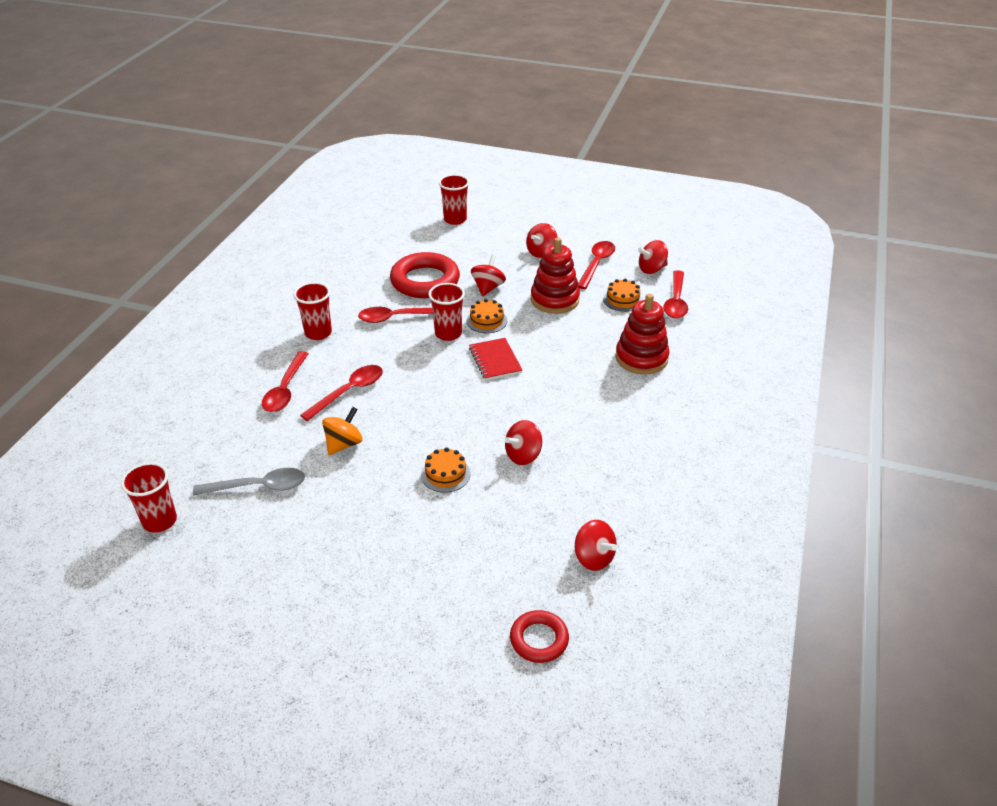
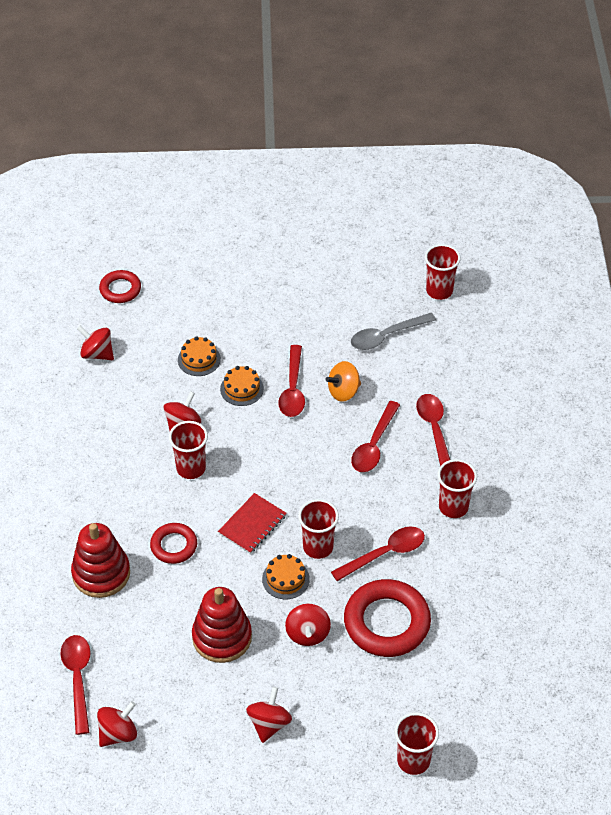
camera: 160 degrees right, 10 degrees up
orange spinning top [322,407,363,455] -> orange spinning top turned 45 degrees clockwise [325,361,361,402]
red notebook [469,338,522,380] -> red notebook turned 75 degrees clockwise [218,493,287,554]
red spoon [578,241,615,289] -> red spoon moved to [278,345,305,417]
orange cake [603,278,643,312] -> orange cake moved to [178,336,221,376]
none -> red ring [150,523,197,564]
none -> red cup [169,421,208,479]

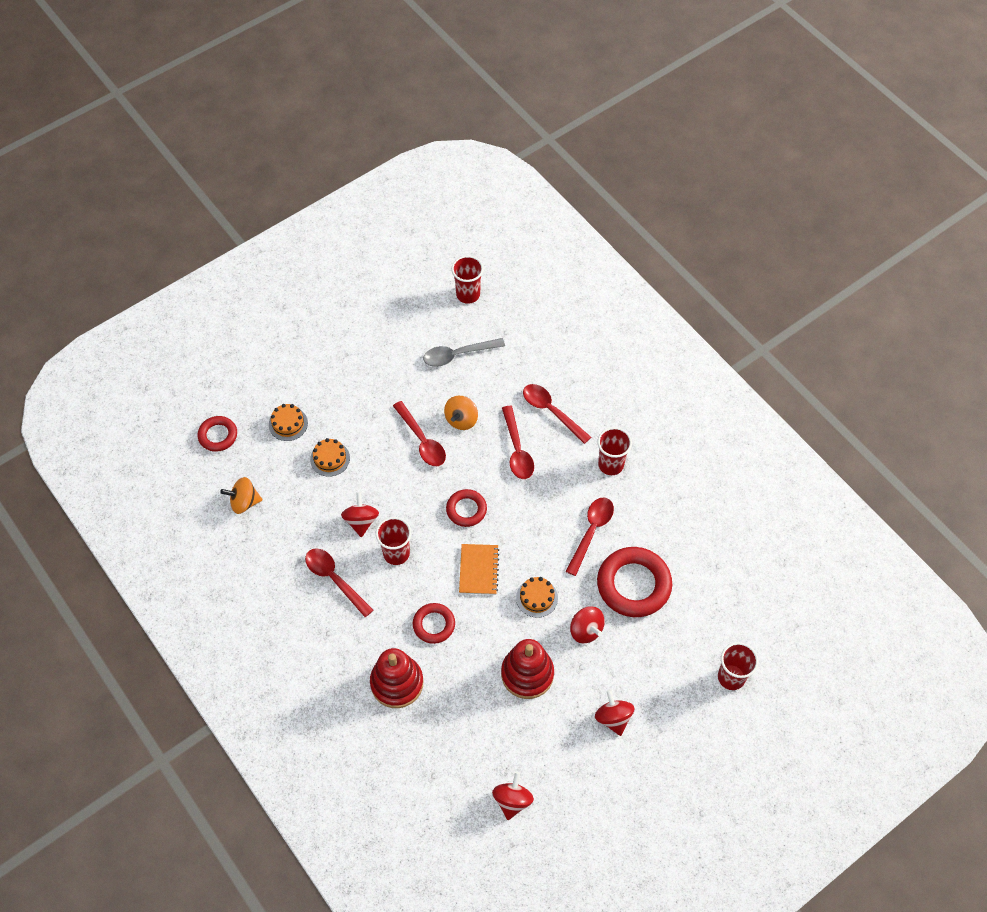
camera: 35 degrees left, 10 degrees up
red spoon [61,635,91,735] -> red spoon moved to [305,548,373,617]
red spinning top [77,326,114,360] -> orange spinning top [220,477,262,514]
red notebook [218,493,287,554] -> orange notebook [459,544,500,595]
orange cake [220,366,264,406] -> orange cake moved to [269,404,308,441]
red cup [298,499,339,559] -> none
grey spoon [351,313,436,350] -> grey spoon turned 45 degrees clockwise [423,338,505,367]
none -> red ring [446,489,487,527]

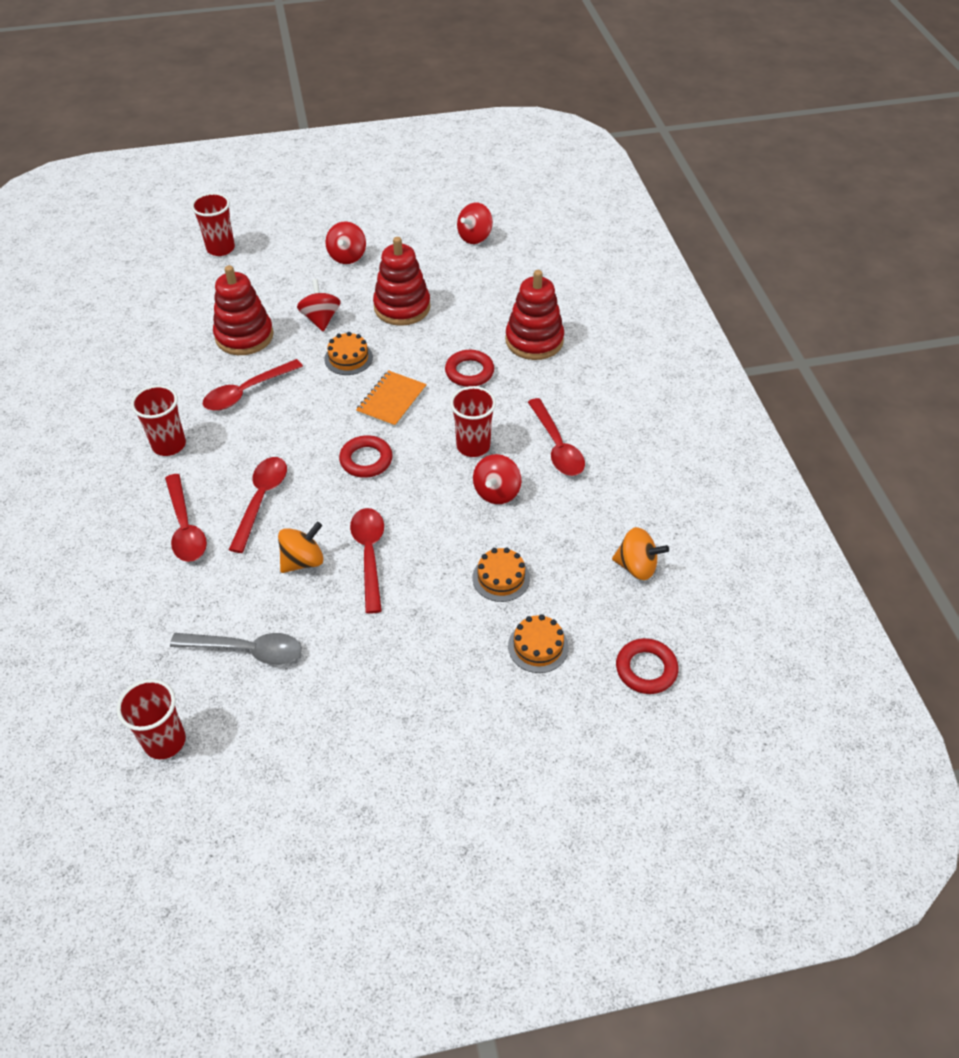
camera: 155 degrees left, 10 degrees down
red ring [597,547,672,617] -> red stacking toy [213,265,274,355]

